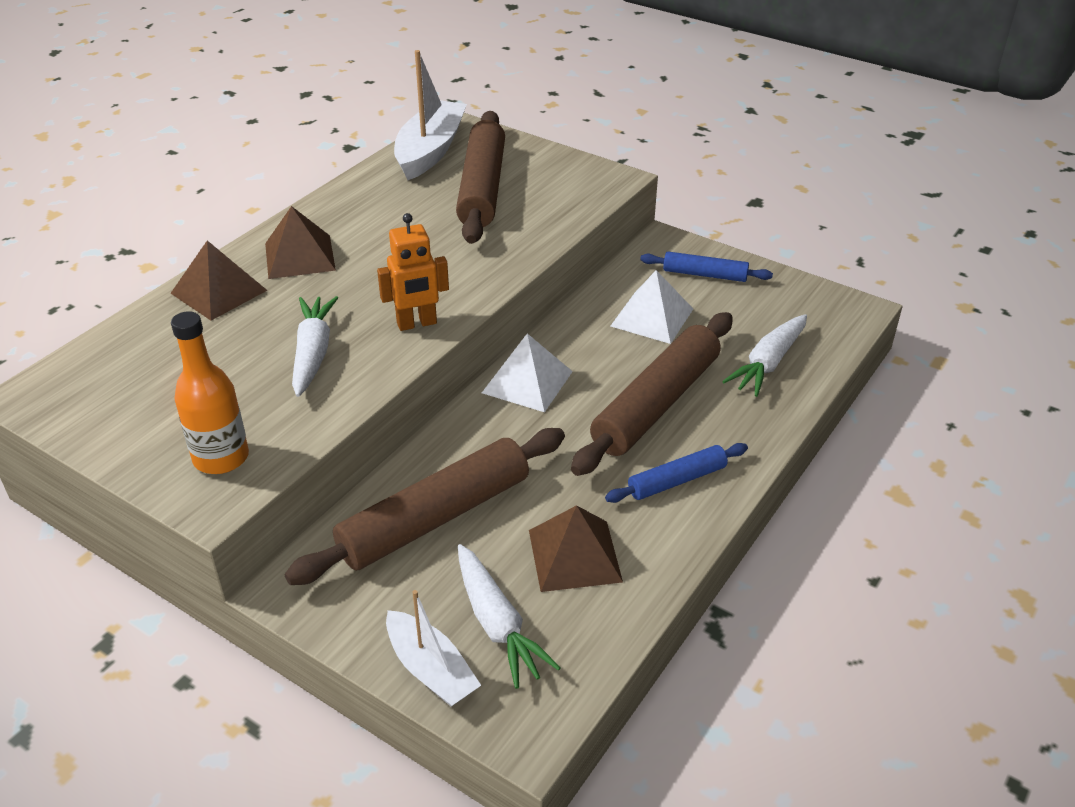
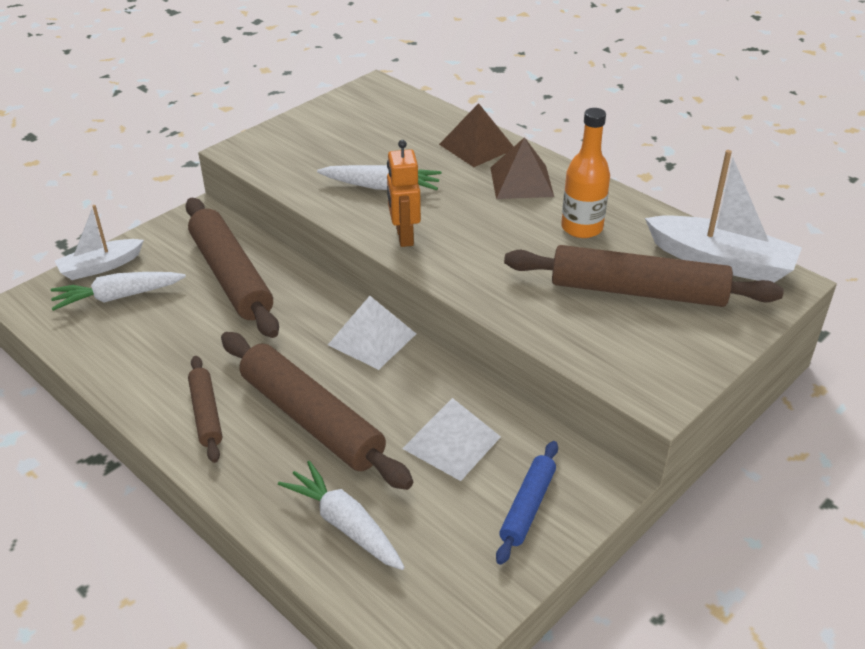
camera: 100 degrees right, 0 degrees up
orange bottle [171,311,249,474] -> orange bottle moved to [561,108,610,238]
brown pyramid [529,505,623,592] -> none
blue rolling pin [605,443,748,503] -> brown rolling pin [188,356,222,463]

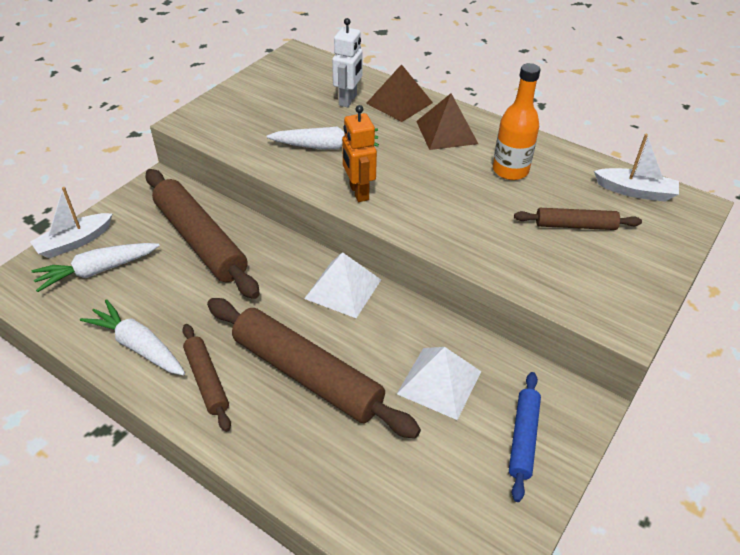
camera: 10 degrees left, 5 degrees up
white carrot [278,461,405,570] -> white carrot moved to [80,299,185,375]
brown rolling pin [504,245,784,307] -> brown rolling pin [514,208,642,230], size x0.52
white boat [645,150,802,283] -> white boat [594,134,679,202], size x0.62
none -> white robot [332,18,363,107]

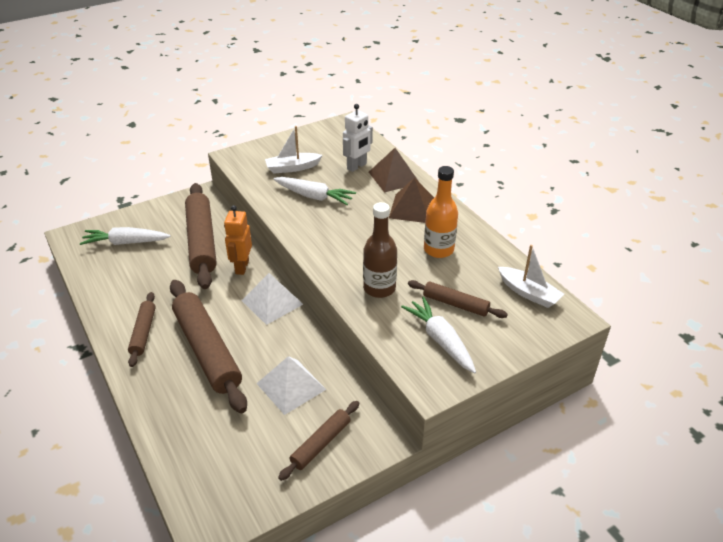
camera: 25 degrees right, 5 degrees down
white boat [30,187,113,258] -> white boat moved to [265,126,323,174]
white carrot [80,299,185,375] -> white carrot moved to [401,297,476,373]
orange robot [342,105,377,202] -> orange robot moved to [224,205,252,275]
blue rolling pin [509,372,541,502] -> brown rolling pin [278,401,359,481]
none -> brown bottle [363,202,397,298]

